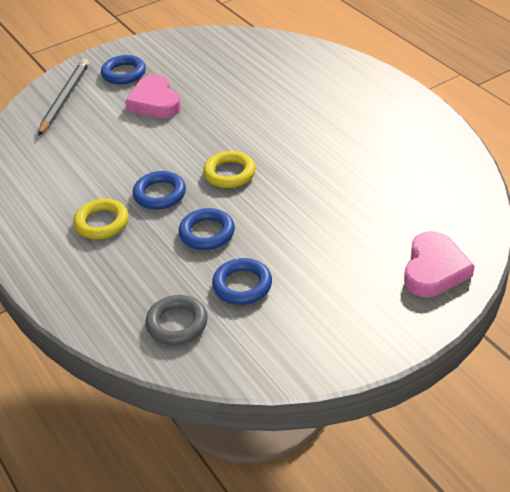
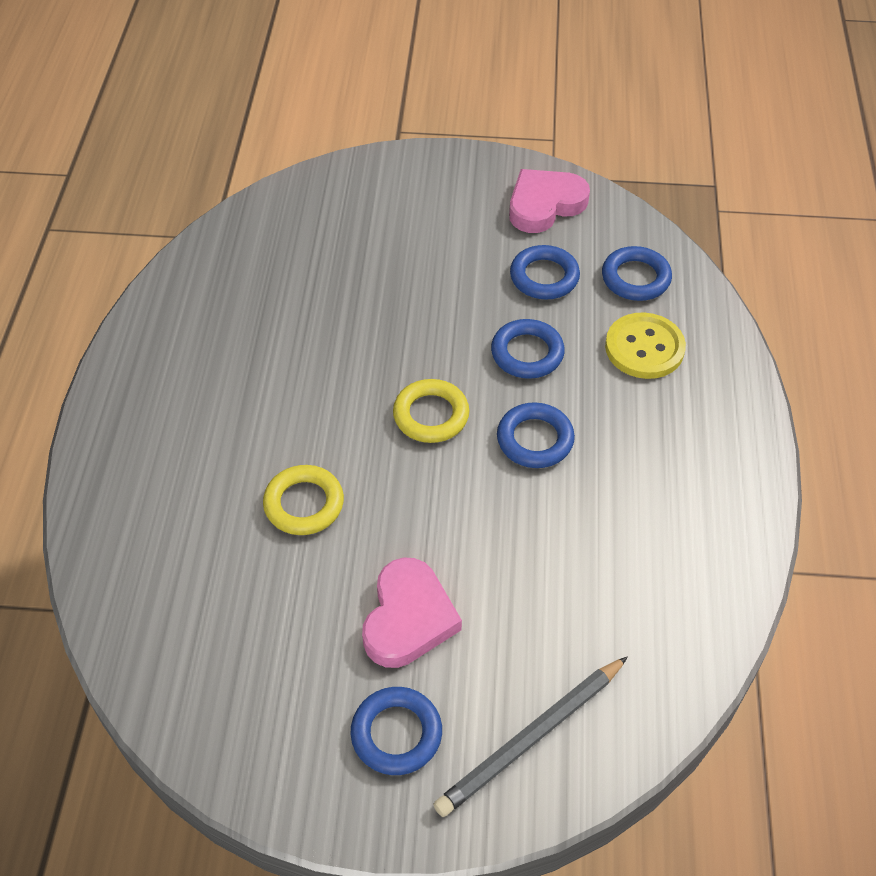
camera: 145 degrees left, 10 degrees up
yellow ring [74,199,129,239] -> yellow ring moved to [263,465,344,535]
grey ring [145,295,208,345] -> blue ring [602,246,672,301]
pink heart [404,231,475,297] -> pink heart moved to [509,169,590,233]
none -> yellow button [605,313,686,379]

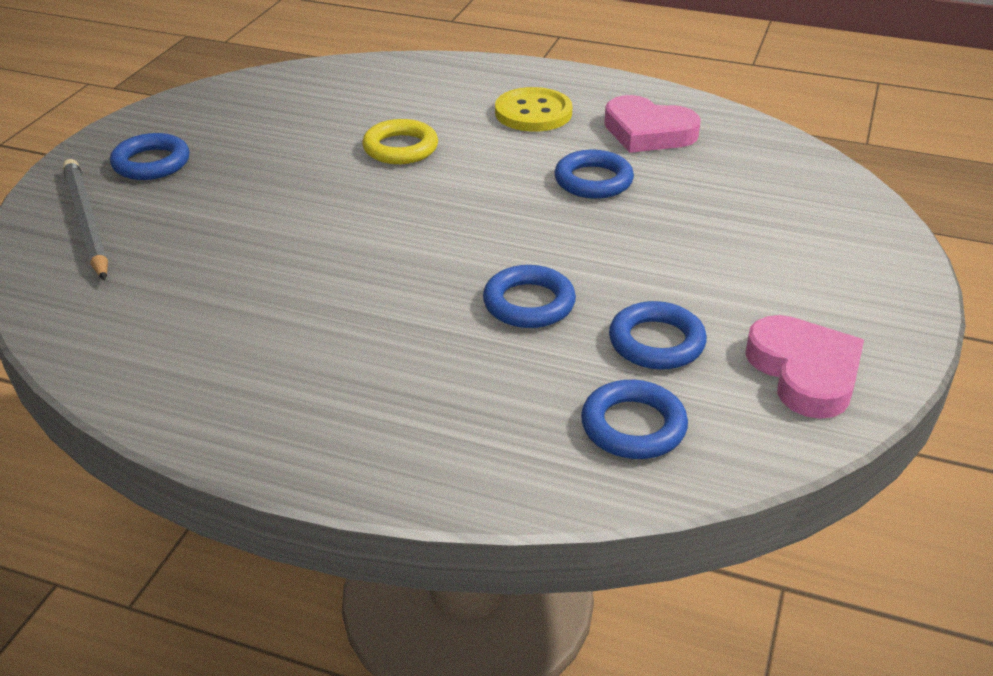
camera: 105 degrees right, 15 degrees down
pink heart [362,557,462,668] -> pink heart moved to [604,95,701,153]
yellow ring [393,379,469,443] -> none
blue ring [497,402,575,468] -> blue ring moved to [554,150,634,199]
yellow button [605,313,686,379] -> yellow button moved to [495,87,572,132]

